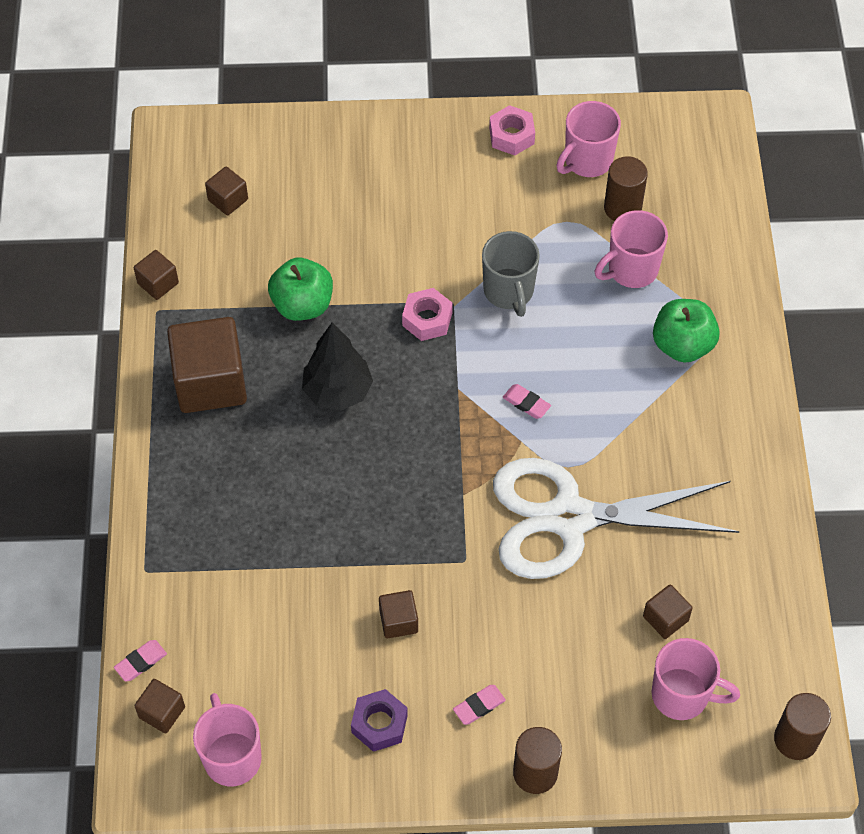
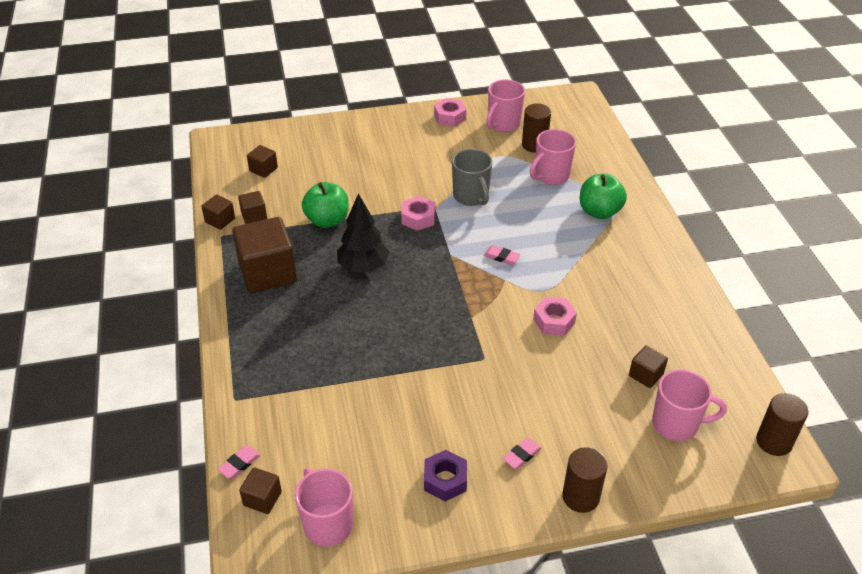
camera: 10 degrees left, 15 degrees down
brown cube [379,590,418,639] -> brown cube moved to [238,191,267,224]
white scissors [493,458,740,579] -> pink nut [533,297,577,336]

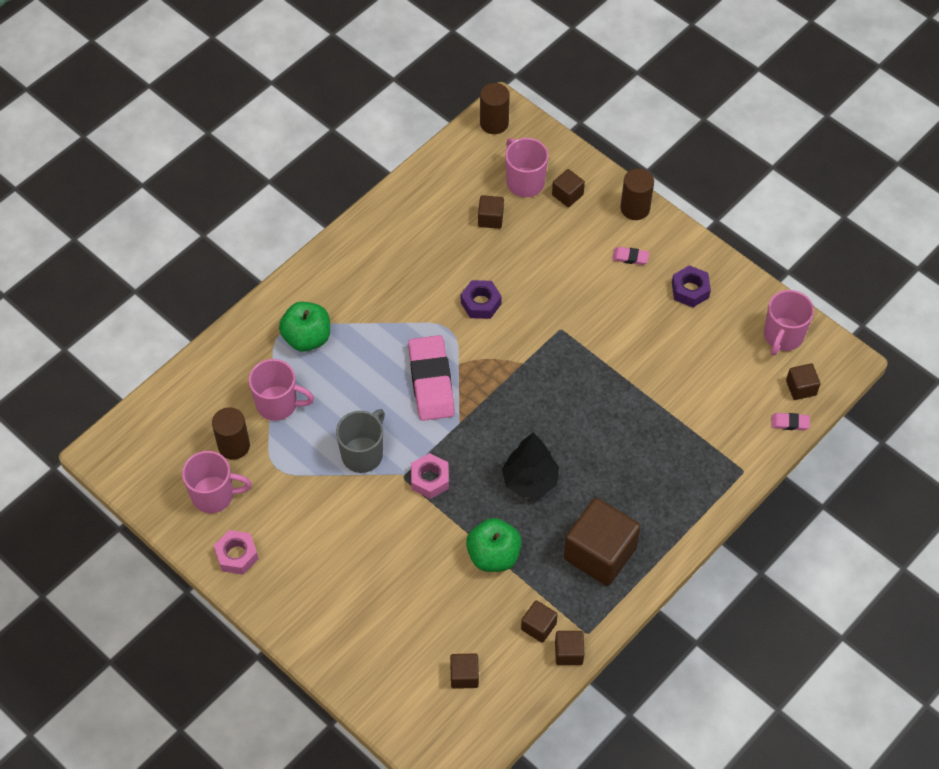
camera: 125 degrees left, 15 degrees up
pink eraser [484,245,521,265] -> pink eraser [408,335,455,421], size x2.36
pink nut [533,297,577,336] -> purple nut [461,280,502,319]
none -> brown cube [552,169,585,207]

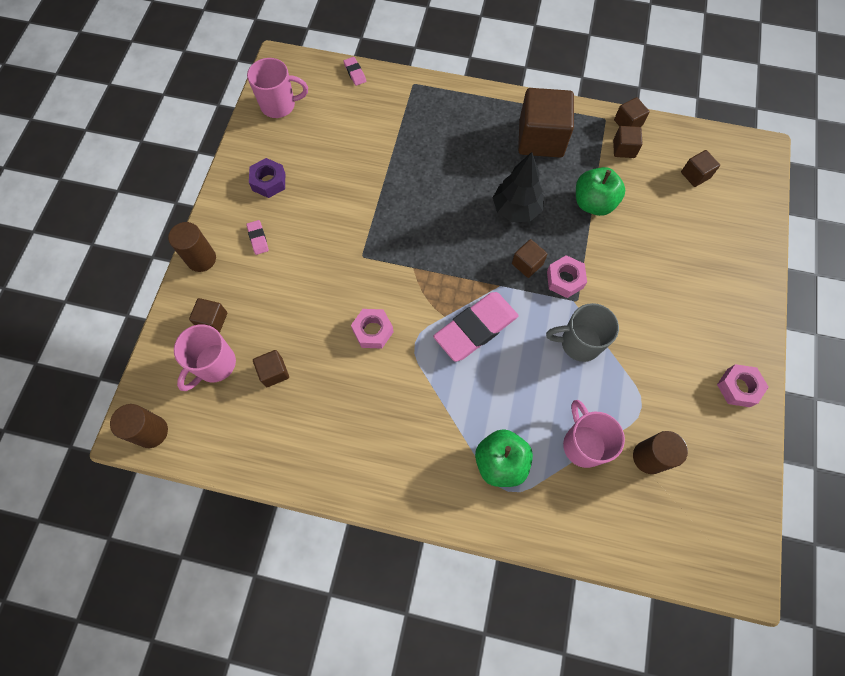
camera: 120 degrees left, 10 degrees up
pink mug [182,451,252,513] -> none
purple nut [461,280,502,319] -> pink nut [351,309,393,349]
brown cube [786,363,820,400] -> brown cube moved to [512,239,548,278]

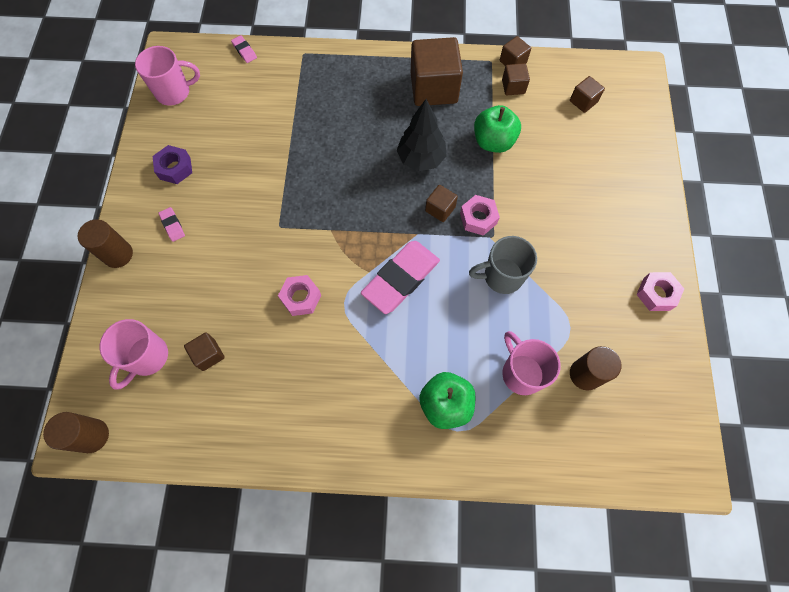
camera: 10 degrees left, 0 degrees up
brown cube [189,298,227,333] -> none

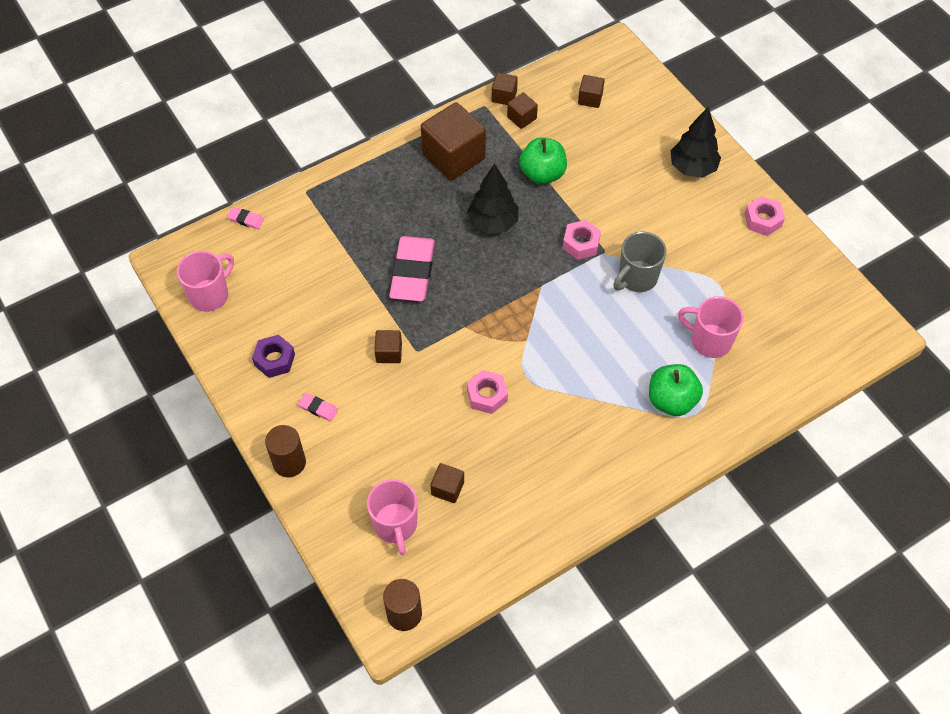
camera: 35 degrees left, 10 degrees down
pink eraser [361,241,440,314] -> pink eraser moved to [389,236,435,302]
brown cube [425,185,458,222] -> brown cube moved to [374,330,402,363]
brown cylinder [570,346,622,391] -> none
none -> black tree [671,107,721,178]

